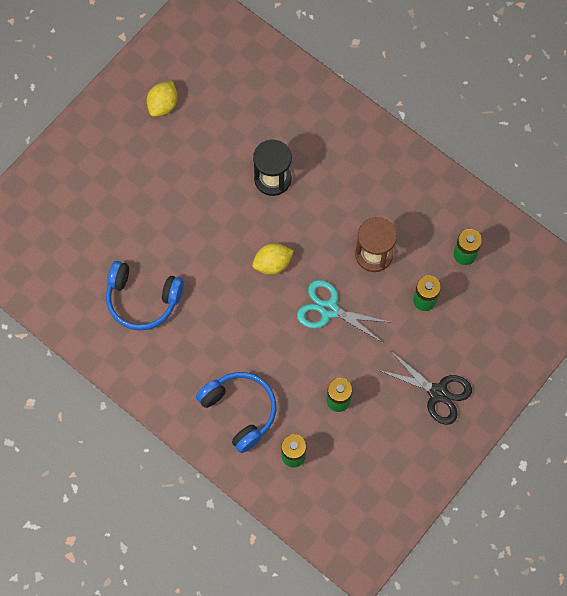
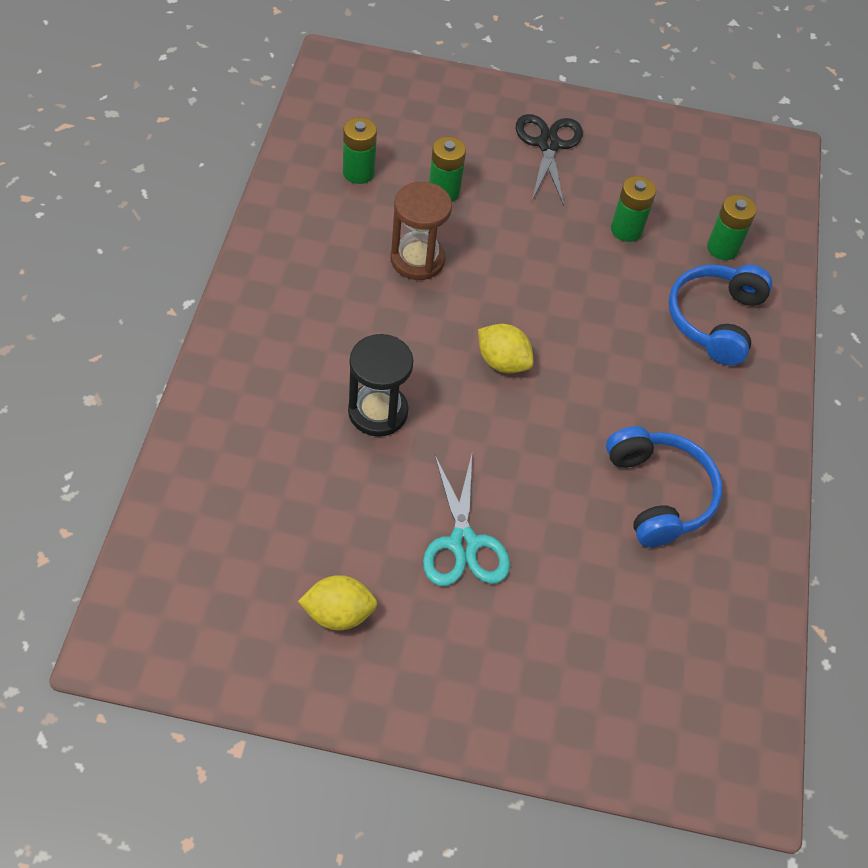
camera: 125 degrees left, 15 degrees down
turquoise scissors [297,280,392,343] -> turquoise scissors moved to [423,455,510,586]

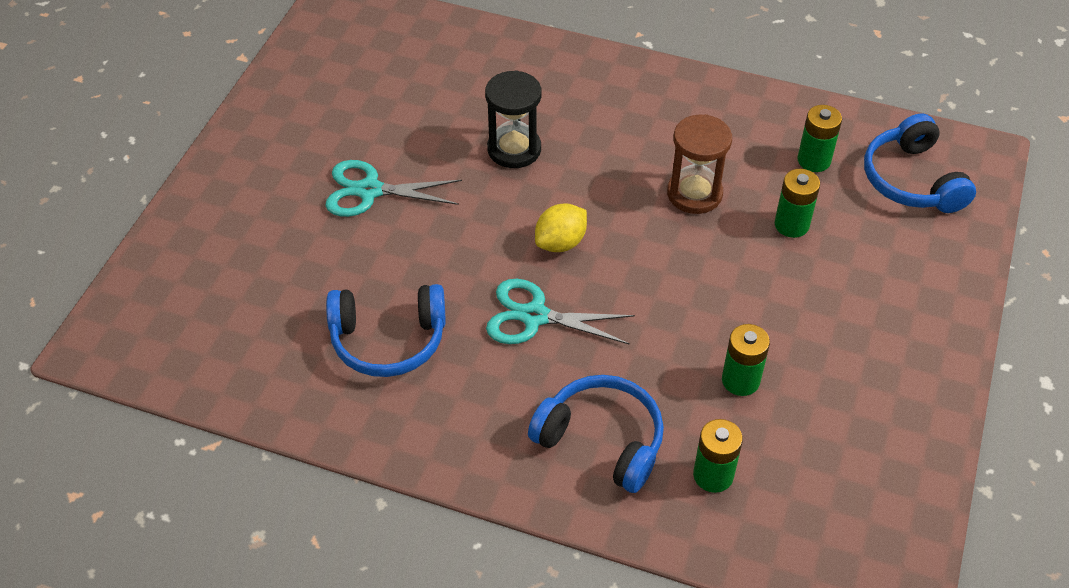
camera: 105 degrees right, 5 degrees down
yellow lemon [298,575,377,631] -> none
black scissors [516,114,583,206] -> none
none -> turquoise scissors [486,279,635,345]
none -> blue headphones [864,113,976,213]

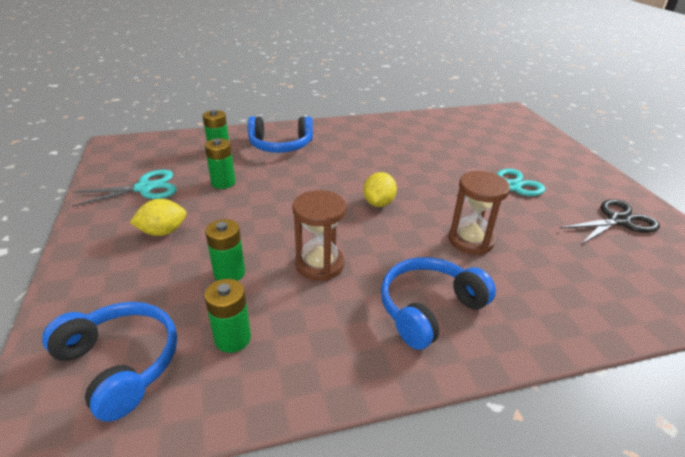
camera: 145 degrees right, 15 degrees down
blue headphones [326,284,446,377] -> blue headphones moved to [381,257,496,350]
black hourglass [485,70,542,168] -> brown hourglass [448,171,510,254]
turquoise scissors [486,279,635,345] -> turquoise scissors moved to [72,170,177,207]
none -> yellow lemon [130,199,187,236]
none -> black scissors [559,199,660,244]

